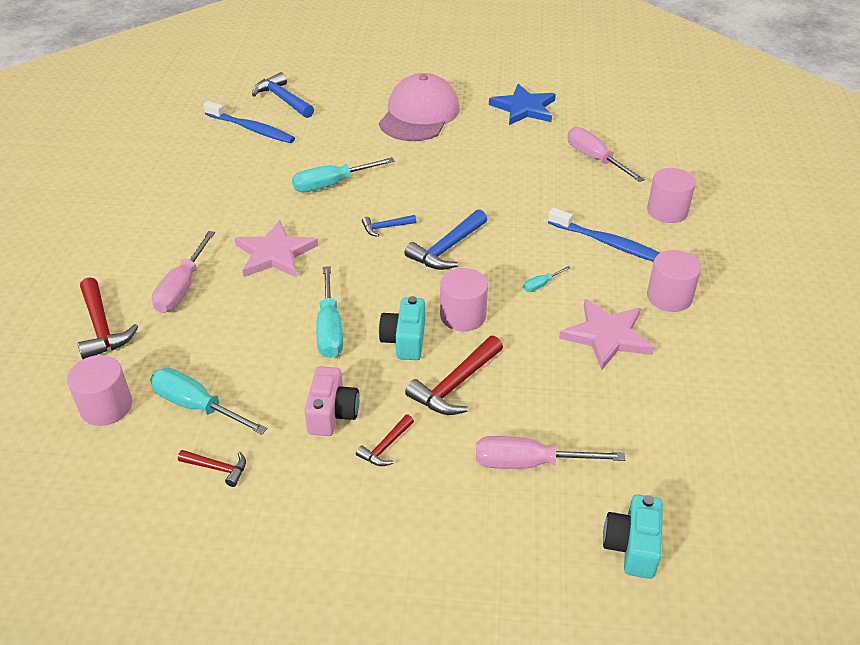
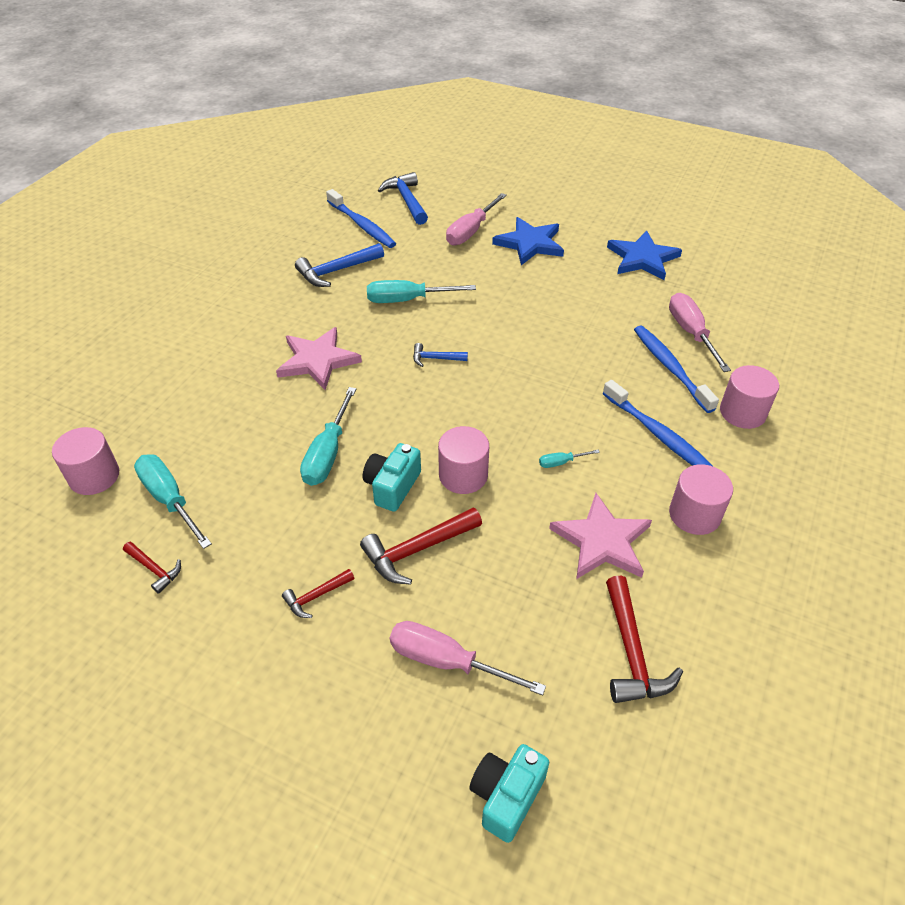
camera: 20 degrees right, 5 degrees up
red hammer [78,277,139,359] -> red hammer moved to [606,576,683,703]
pink screwdriver [152,231,215,313] -> pink screwdriver moved to [446,193,507,245]
pink camera [304,366,359,436] -> none
pink cap [379,73,460,141] -> blue star [492,217,564,265]
blue hammer [404,209,487,270] -> blue hammer moved to [295,243,384,287]
none -> blue toothbrush [634,326,719,413]

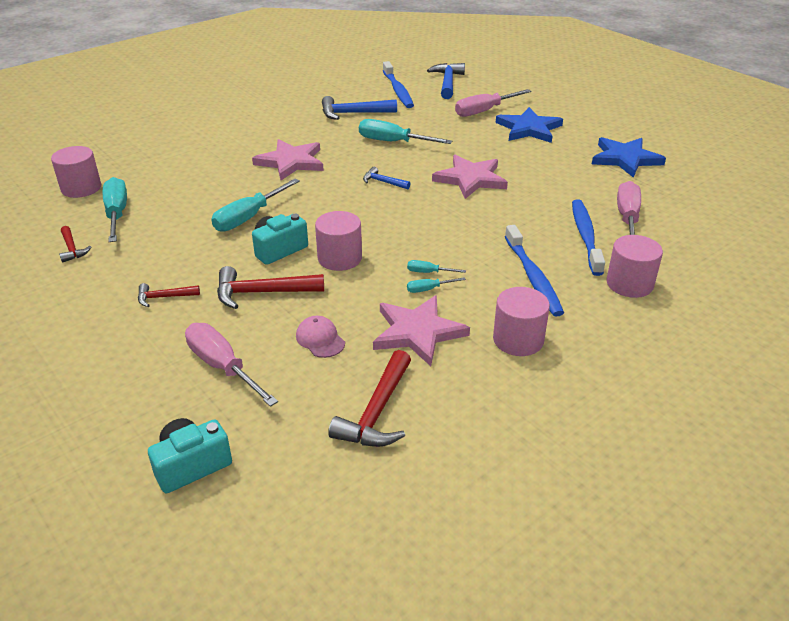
camera: 25 degrees right, 10 degrees down
none -> pink cap [296,316,345,358]
none -> turquoise screwdriver [407,277,466,293]
none -> pink star [432,155,508,199]

